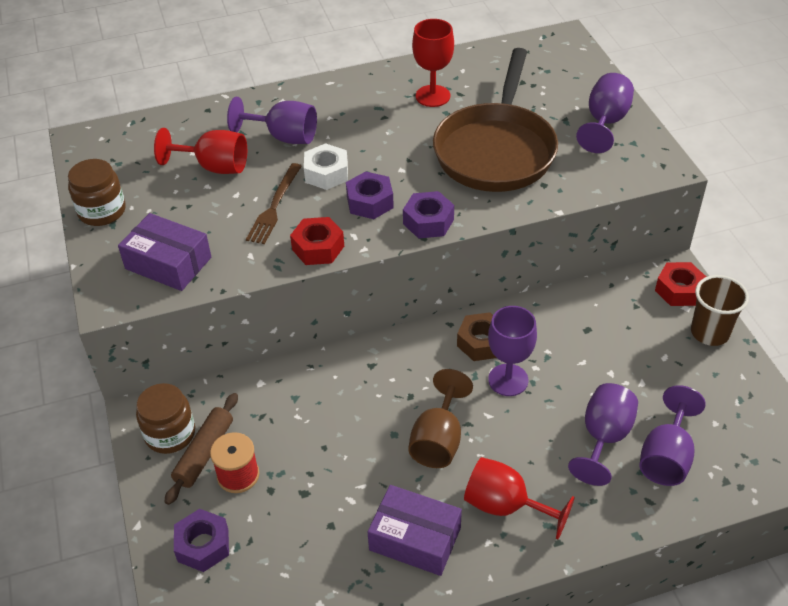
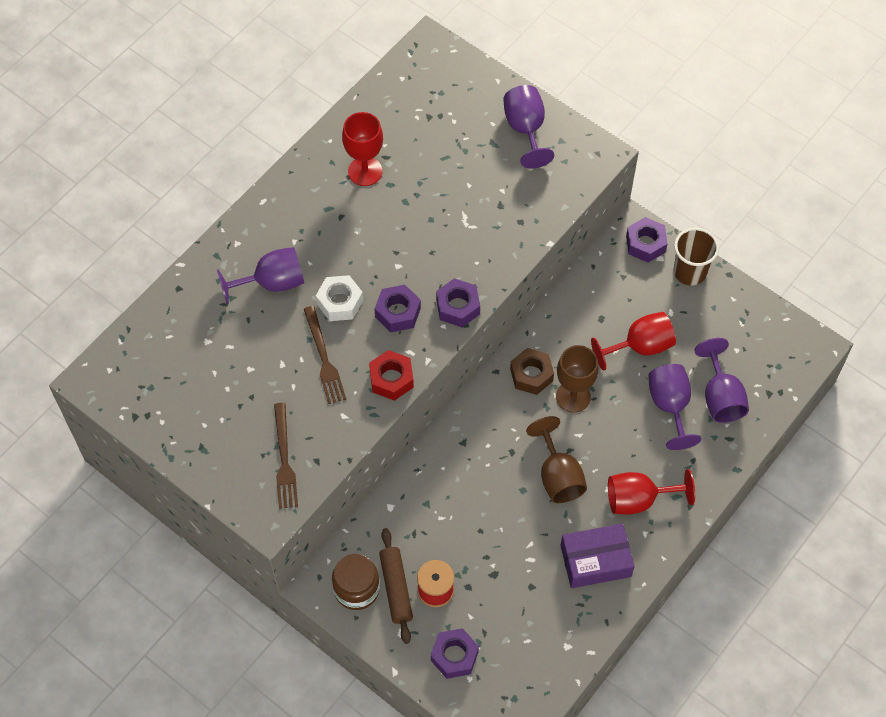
camera: 35 degrees left, 15 degrees up
brown jar [68,159,125,226] -> none
purple box [118,213,211,291] -> brown fork [274,403,298,509]
red goblet [154,128,247,174] -> red goblet moved to [591,312,676,371]
brown pan [433,48,558,192] -> none
purple goblet [488,306,537,396] -> brown goblet [556,345,599,413]
red nut [655,262,706,306] -> purple nut [626,217,668,262]

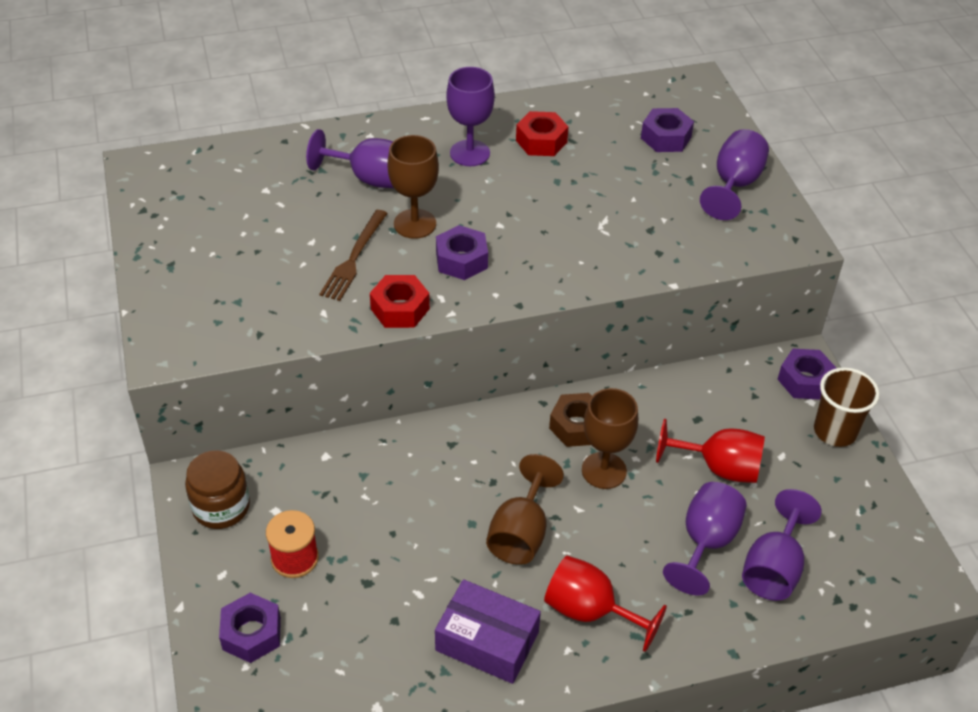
camera: 35 degrees right, 15 degrees down
brown fork [274,403,298,509] -> none
white nut [316,275,363,321] -> brown goblet [387,135,439,239]
red goblet [342,112,383,186] -> red nut [516,111,568,156]
brown rolling pin [379,528,413,644] -> none
purple nut [436,278,480,327] -> purple nut moved to [641,108,694,152]
none -> purple goblet [446,67,495,166]

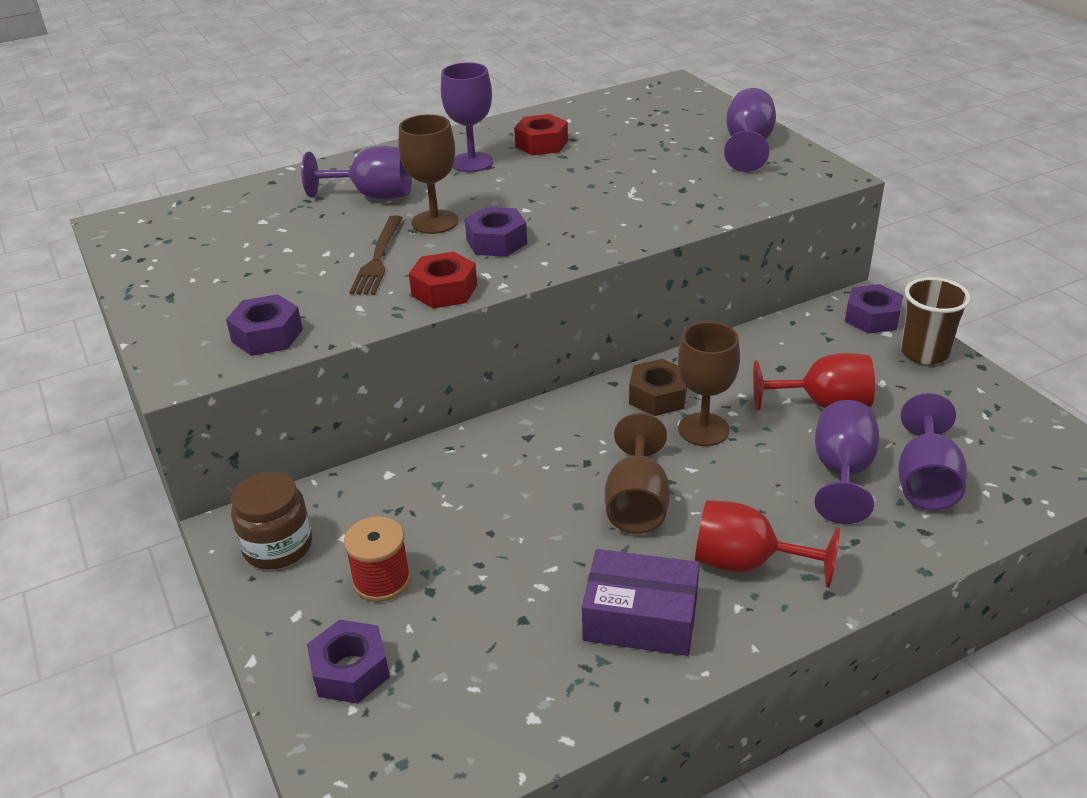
camera: 10 degrees left, 10 degrees down
purple nut [641,108,694,152] -> purple nut moved to [226,294,303,356]

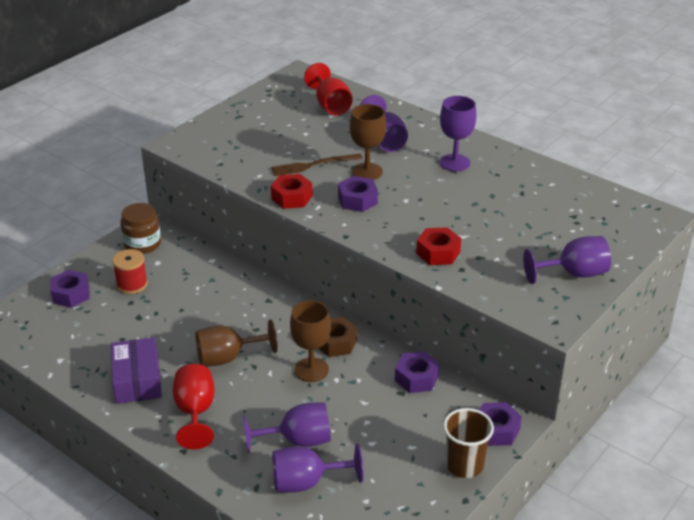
camera: 65 degrees right, 0 degrees up
purple nut [226,294,303,356] -> purple nut moved to [395,351,440,393]
red nut [514,114,568,155] -> red nut moved to [416,227,461,265]
red goblet [753,353,875,410] -> red goblet moved to [304,63,353,115]

